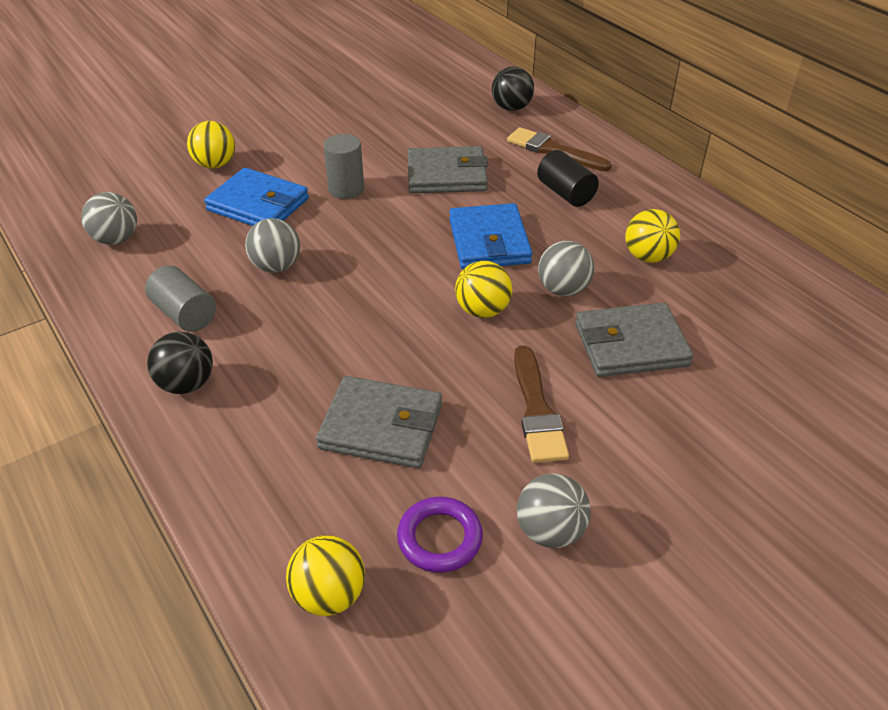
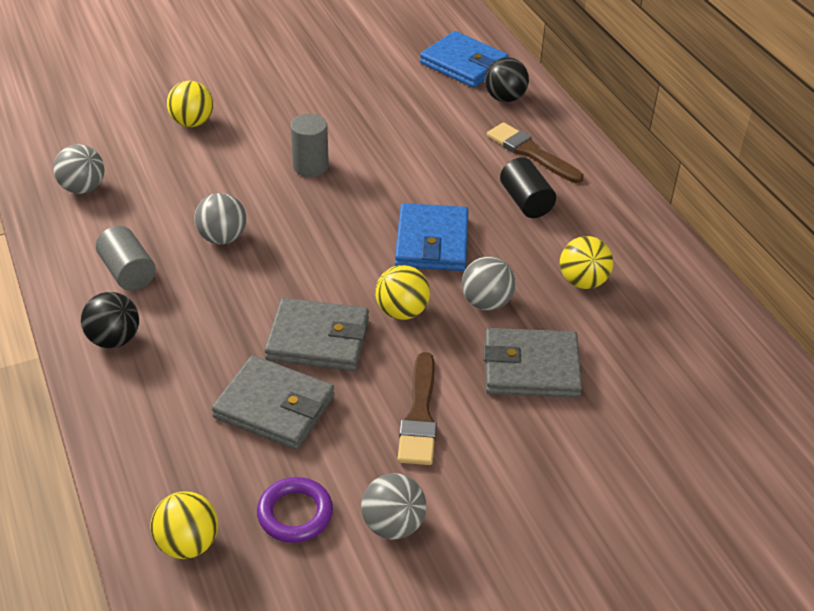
camera: 10 degrees right, 0 degrees up
blue wallet [204,168,309,226] -> blue wallet moved to [420,31,509,88]
grey wallet [408,146,488,193] -> grey wallet moved to [264,298,369,371]

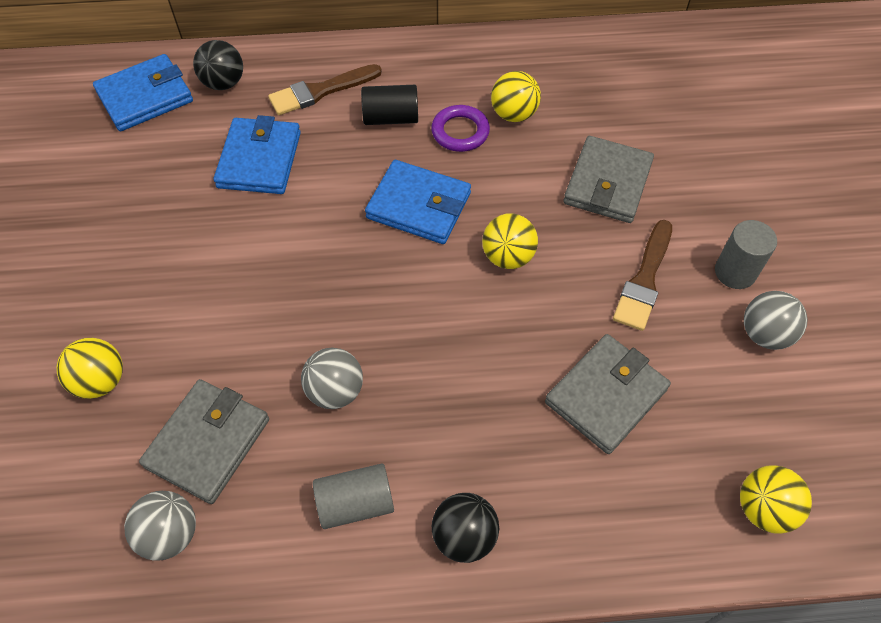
camera: 70 degrees left, 15 degrees up
purple ring [257,477,333,543] -> purple ring moved to [431,105,490,152]
grey wallet [264,298,369,371] -> grey wallet moved to [139,379,269,504]
grey cylinder [291,114,329,177] -> grey cylinder moved to [715,220,777,289]
brown brush [398,352,437,465] -> brown brush turned 90 degrees clockwise [613,220,672,331]
grey ball [462,256,516,311] -> none
none -> blue wallet [214,115,301,194]

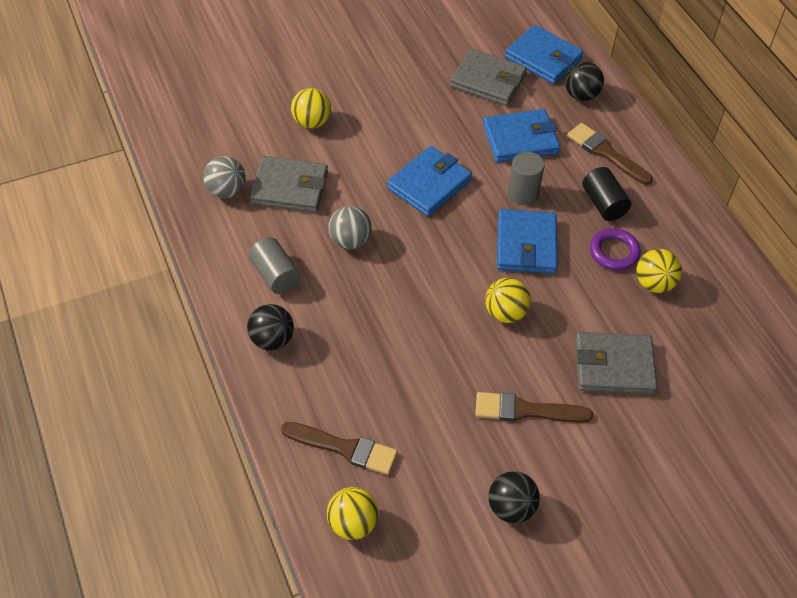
camera: 70 degrees right, 5 degrees down
grey wallet [545,334,671,454] -> grey wallet moved to [450,48,527,106]
grey cylinder [715,220,777,289] -> grey cylinder moved to [508,152,545,205]
grey ball [744,291,808,350] -> black ball [488,471,540,523]
none -> brown brush [281,422,398,475]
none -> blue wallet [387,146,472,217]

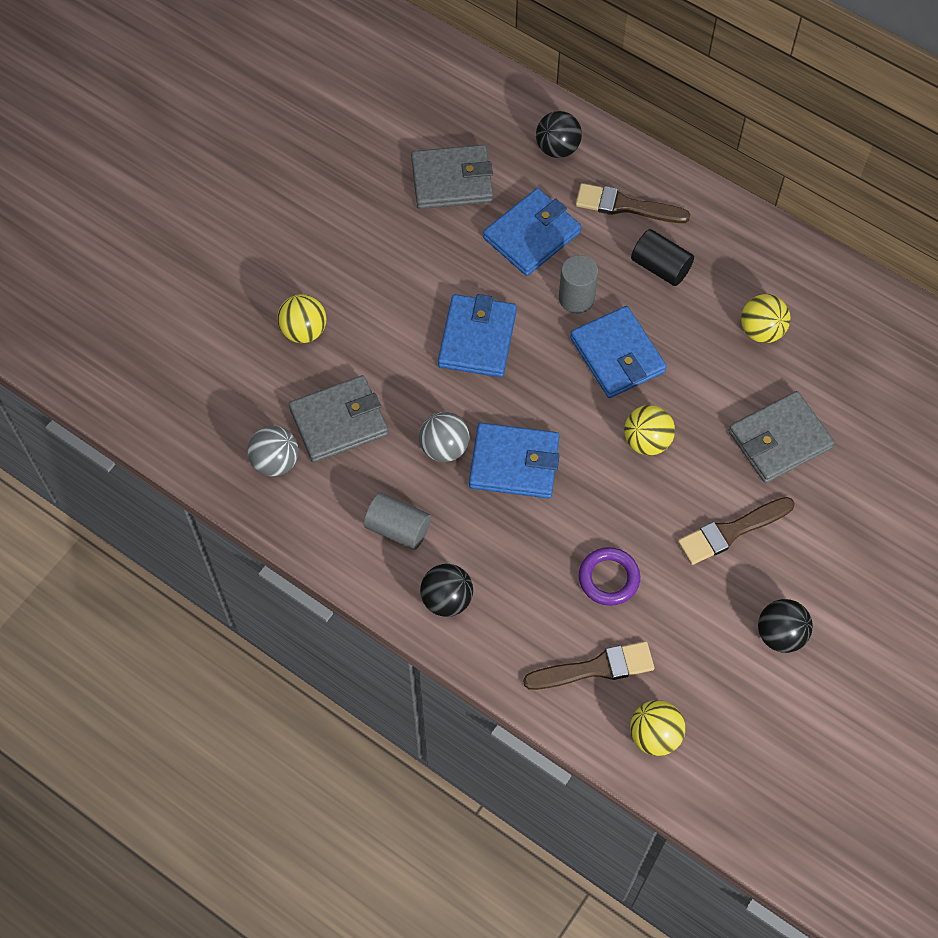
camera: 30 degrees left, 10 degrees up
blue wallet [505,25,584,84] -> blue wallet moved to [469,423,560,498]
purple ring [590,228,641,270] -> purple ring moved to [579,547,640,606]

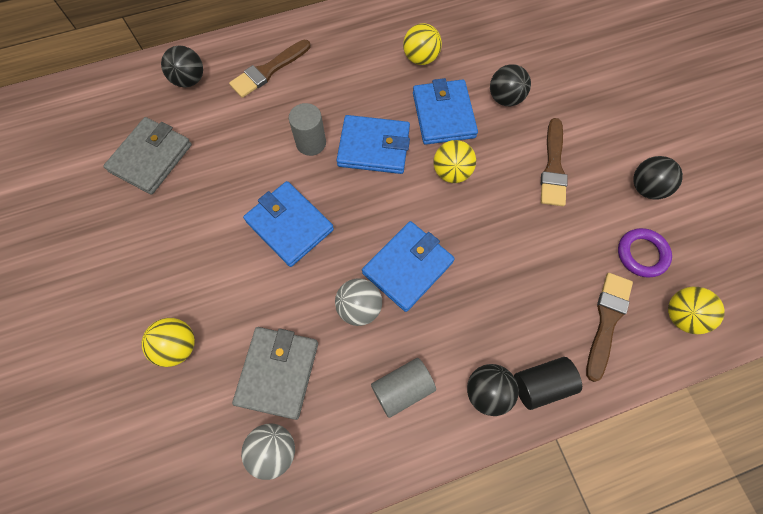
camera: 55 degrees left, 5 degrees up
blue wallet [483,188,581,276] -> blue wallet moved to [413,78,478,145]
purple ring [579,547,640,606] -> purple ring moved to [618,228,672,278]
black cylinder [631,229,694,286] -> black cylinder moved to [514,357,582,410]
grey wallet [728,391,835,483] -> black ball [490,64,531,106]

